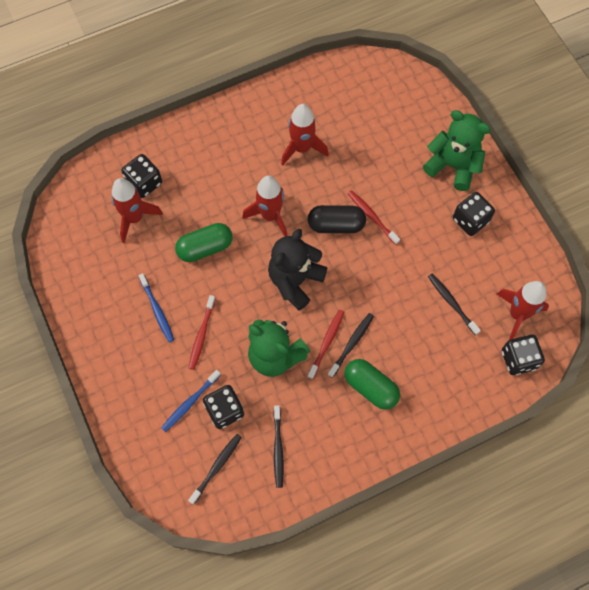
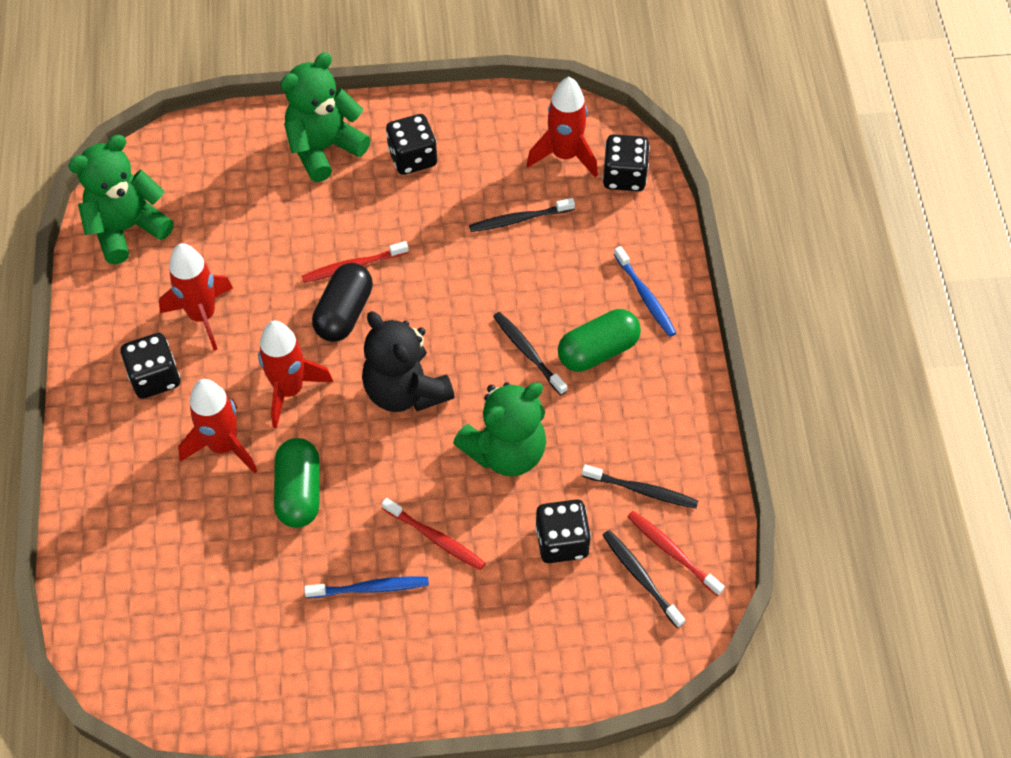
camera: 70 degrees left, 10 degrees down
red rocket [111,178,163,243] -> red rocket moved to [178,379,257,474]
black dice [121,154,162,198] -> black dice moved to [121,333,180,399]
blue toothbrush [161,370,221,432] -> blue toothbrush moved to [614,246,676,337]
red toothbrush [308,310,344,379] -> red toothbrush moved to [627,511,725,596]
none -> green teddy bear [68,135,174,264]

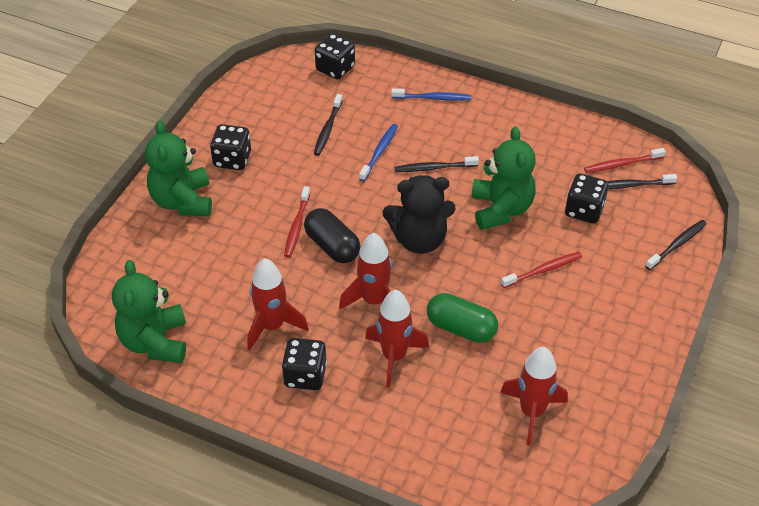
camera: 60 degrees left, 10 degrees down
blue toothbrush [304,576,429,598] -> blue toothbrush moved to [359,124,398,181]
red rocket [526,77,598,178] -> red rocket moved to [500,347,568,446]
green capsule [558,309,641,372] -> none
black toothbrush [582,464,698,509] -> black toothbrush moved to [645,220,707,270]

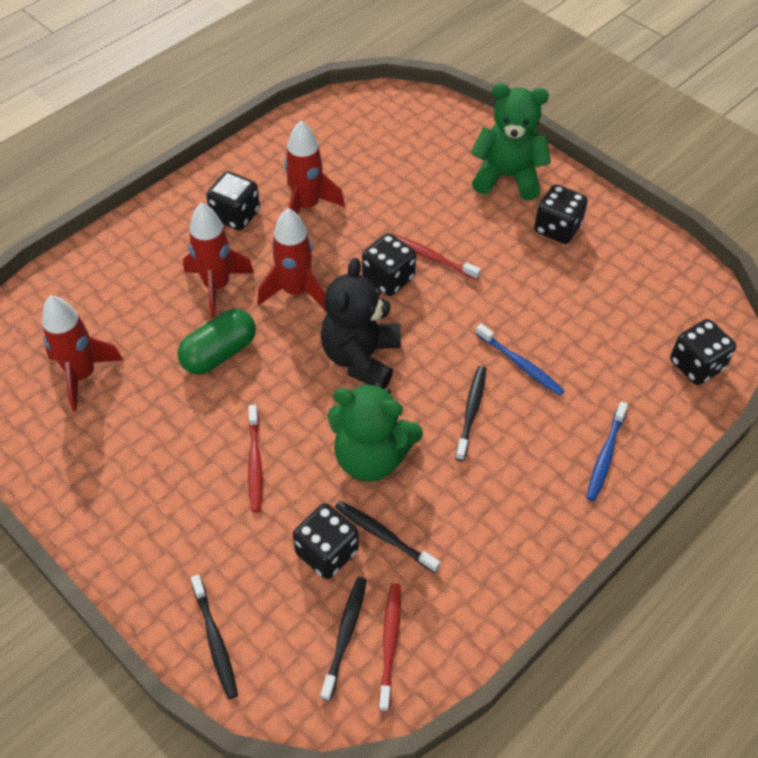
camera: 110 degrees right, 5 degrees up
green teddy bear [112,260,186,363] -> none
black capsule [304,208,361,263] -> black dice [362,233,416,296]
black toothbrush [314,94,343,156] -> black toothbrush moved to [335,501,440,573]

